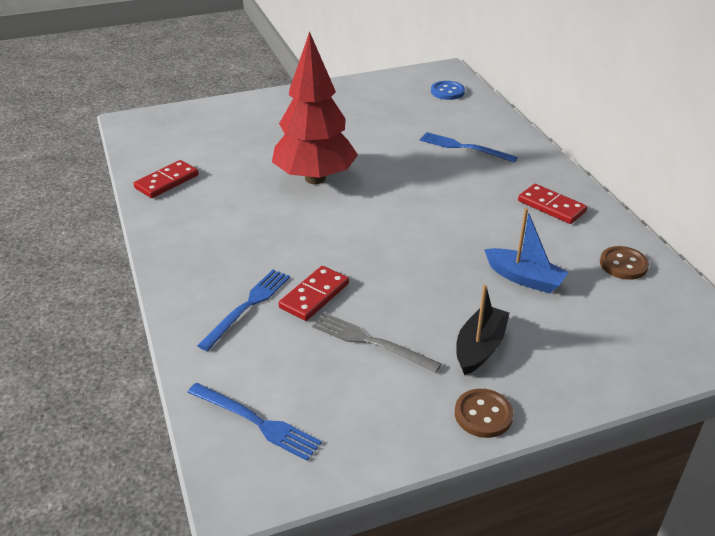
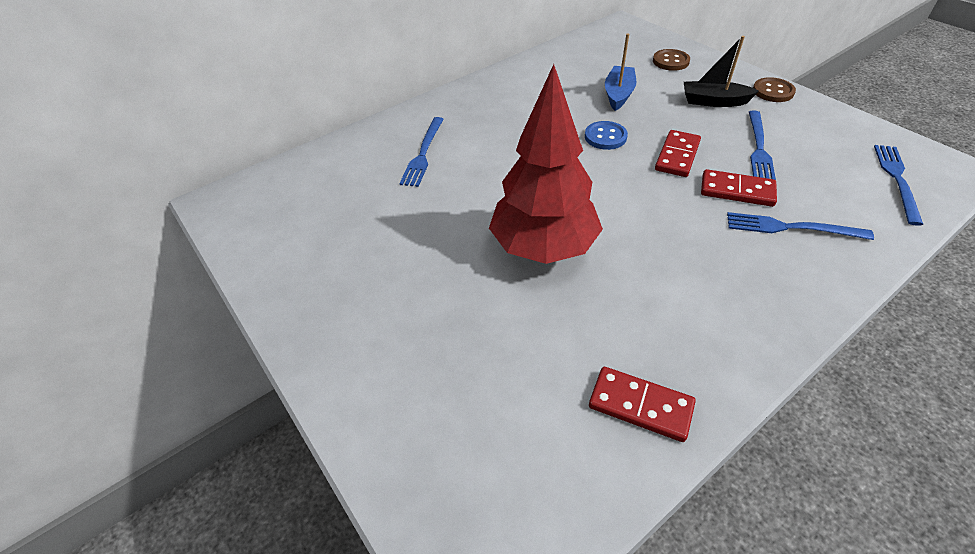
camera: 105 degrees left, 10 degrees up
grey fork [312,313,442,373] -> blue fork [749,110,776,180]
blue button [431,81,465,100] -> blue button moved to [585,121,628,150]
red domino [518,184,587,224] -> red domino moved to [655,130,701,177]
brown button [600,246,649,280] -> brown button moved to [653,49,690,71]

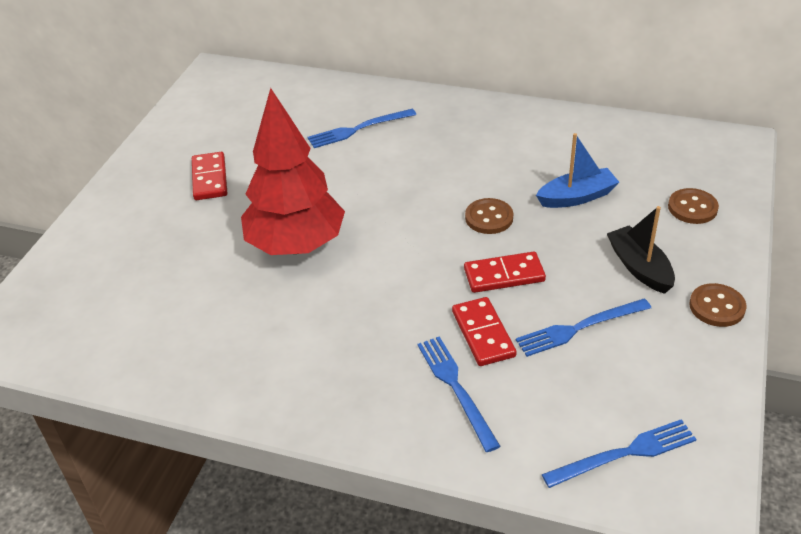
camera: 55 degrees right, 5 degrees down
blue button [585,121,628,150] -> brown button [465,198,514,234]
red domino [589,367,696,442] -> red domino moved to [192,152,227,200]

